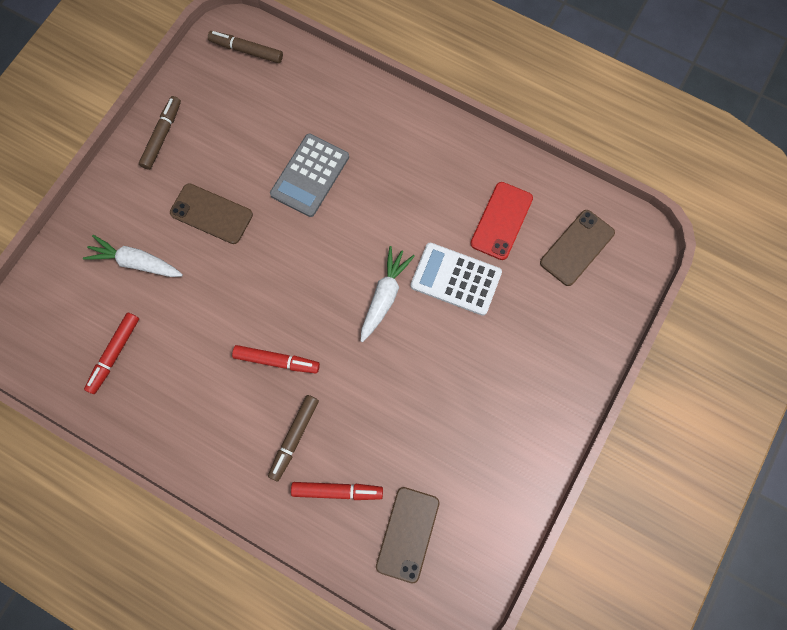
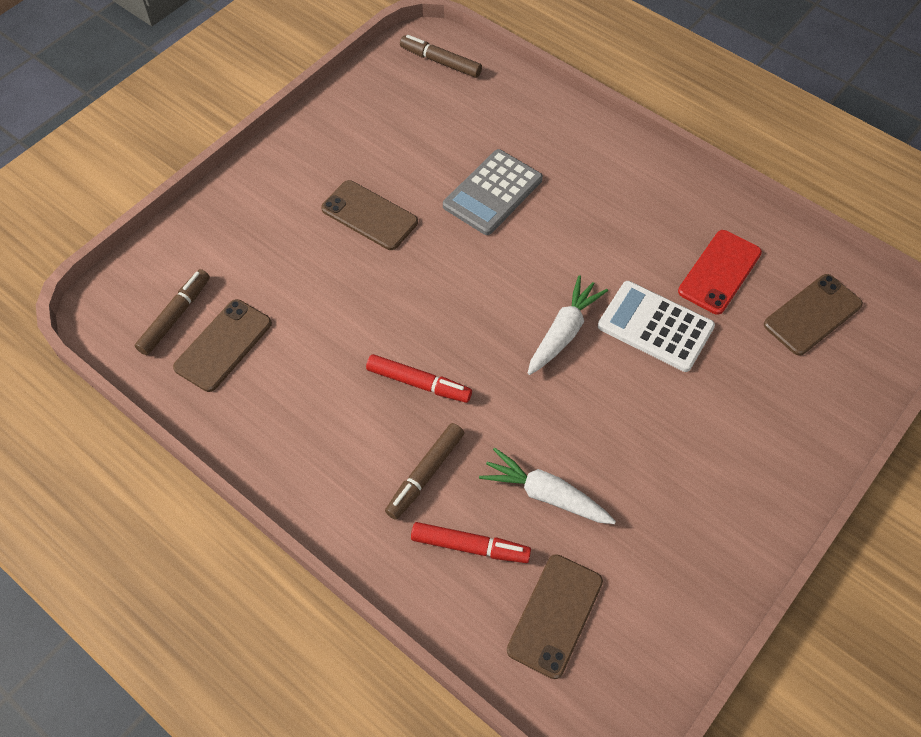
camera: 10 degrees right, 15 degrees down
white carrot [83,235,183,277] -> white carrot moved to [479,448,616,524]
red marker [84,313,139,394] -> brown phone [173,299,272,392]
brown marker [139,96,181,170] -> brown marker moved to [134,269,210,355]

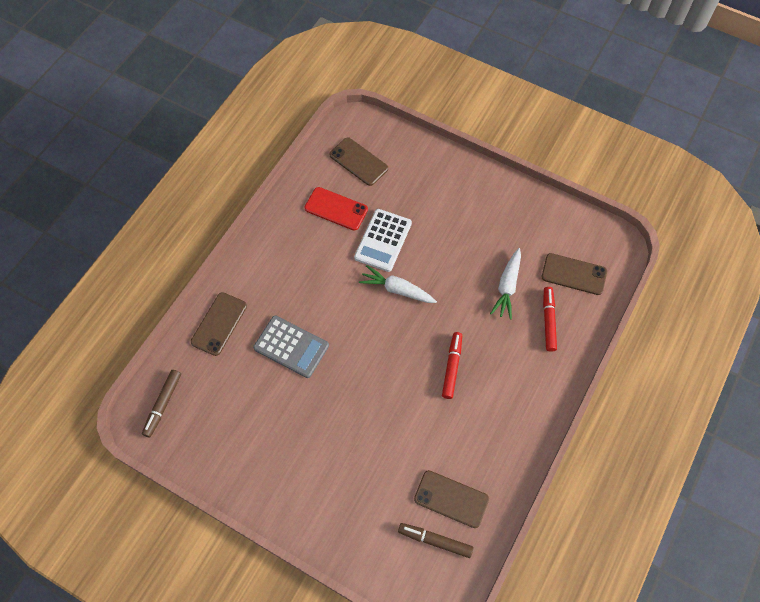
camera: 100 degrees left, 5 degrees up
brown phone [321,180,418,250] -> brown phone moved to [191,292,247,356]
brown marker [385,423,464,520] -> none

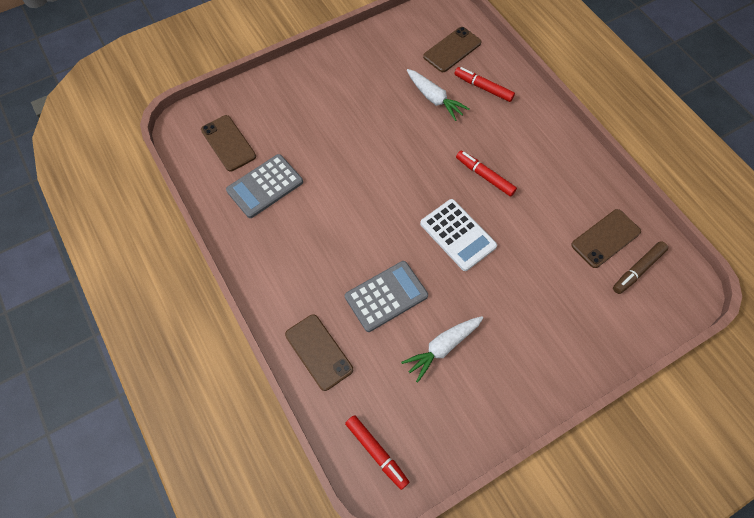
camera: 60 degrees left, 0 degrees up
brown marker [142,370,181,438] -> red marker [345,415,409,490]
red phone [304,187,368,231] -> grey calculator [226,154,303,218]
brown phone [329,137,388,186] -> brown phone turned 75 degrees clockwise [201,115,256,171]
white calculator [354,209,412,272] -> white calculator moved to [420,199,497,271]
white carrot [359,265,437,303] -> white carrot moved to [401,316,484,383]

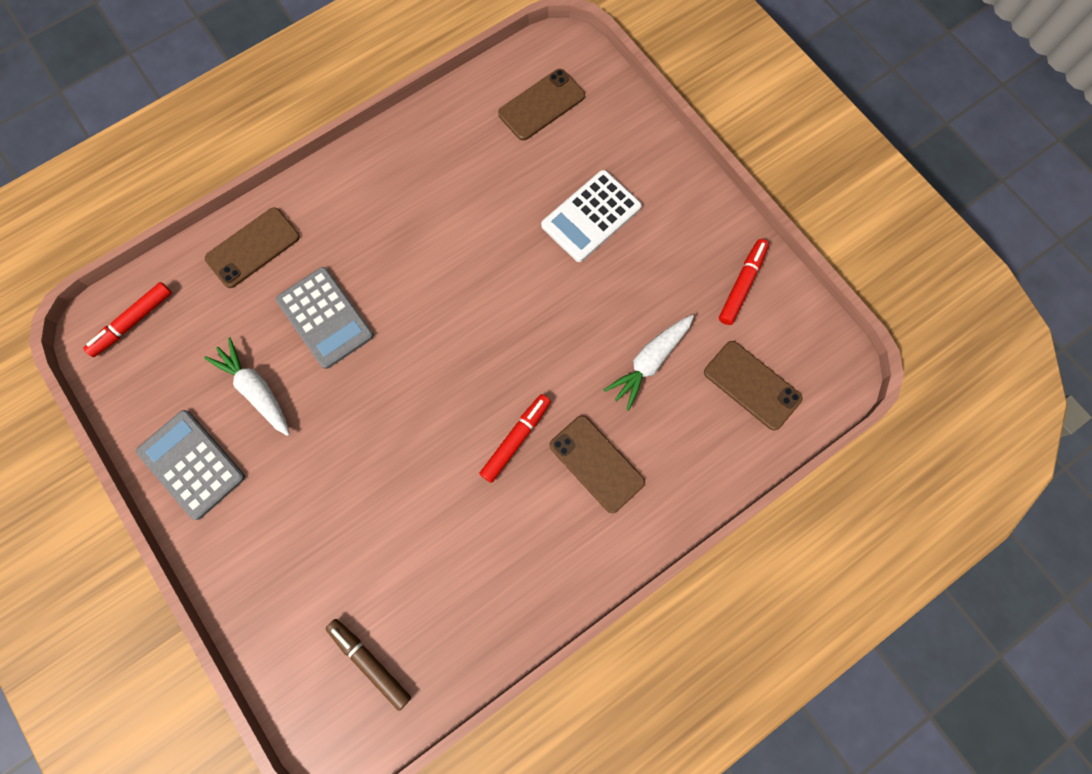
camera: 85 degrees right, 10 degrees up
grey calculator [226,154,303,218] -> grey calculator moved to [136,410,245,520]
white calculator [420,199,497,271] -> white calculator moved to [541,170,642,262]
red marker [454,67,515,102] -> red marker moved to [719,239,769,325]
brown phone [571,209,641,268] -> brown phone moved to [550,415,645,513]

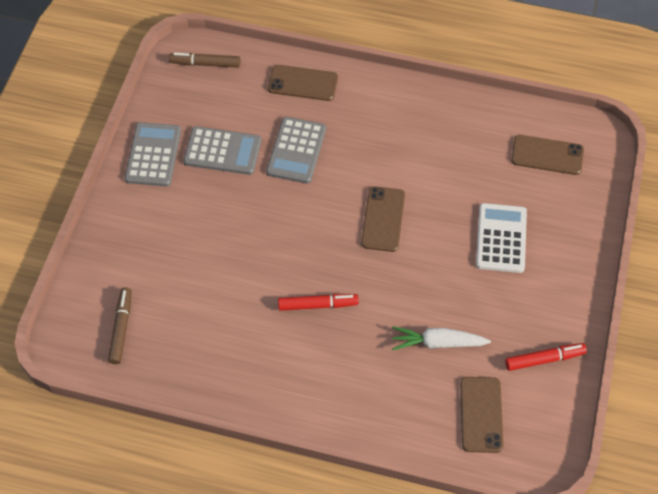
camera: 50 degrees right, 15 degrees down
red marker [83,282,172,357] -> brown marker [169,53,240,68]
white carrot [204,337,290,436] -> grey calculator [183,126,261,175]
white calculator [541,170,642,262] -> white calculator turned 90 degrees clockwise [476,203,527,273]
brown phone [550,415,645,513] -> brown phone moved to [361,186,405,252]

